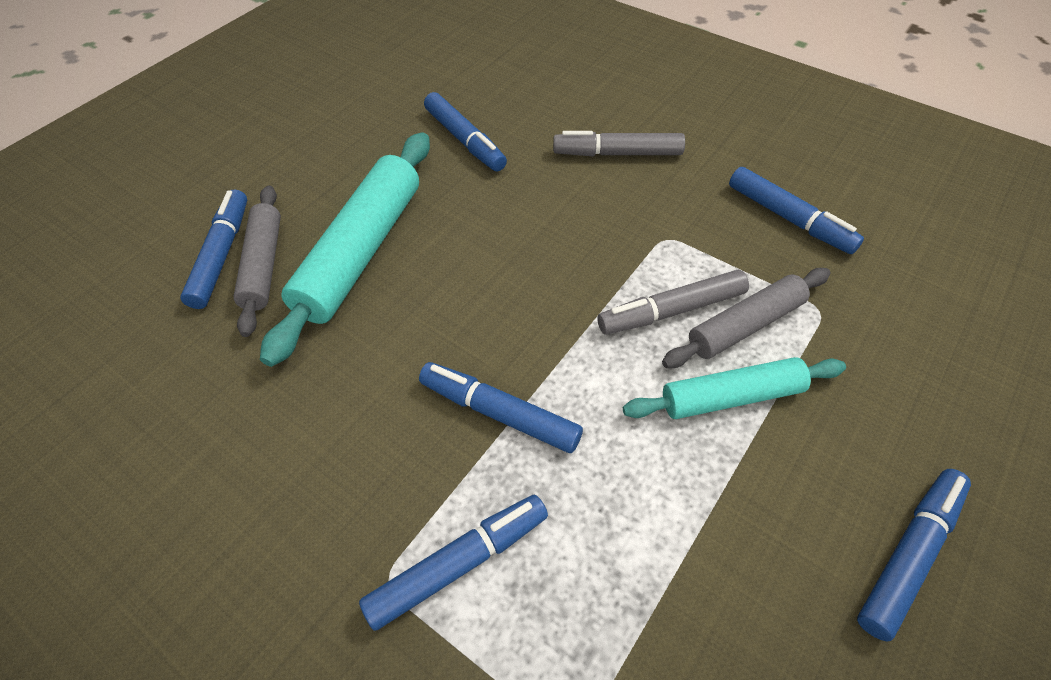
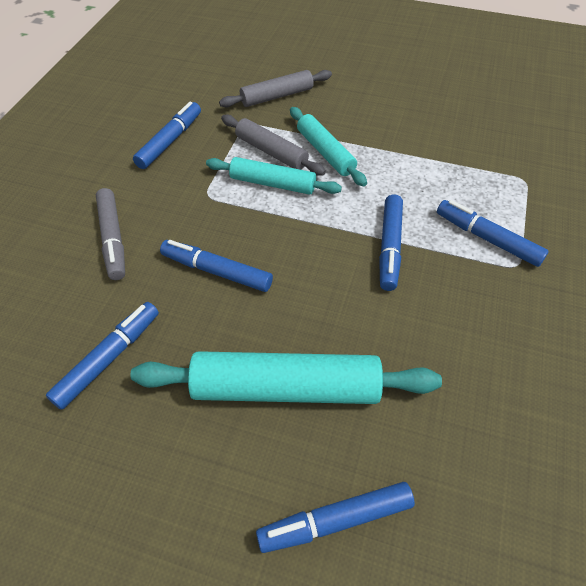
camera: 110 degrees left, 0 degrees up
grey rolling pin [233,185,281,337] -> grey rolling pin moved to [219,70,332,107]
grey marker [598,270,749,335] -> turquoise rolling pin [206,157,342,195]
blue marker [857,469,971,642] -> blue marker moved to [160,240,273,292]

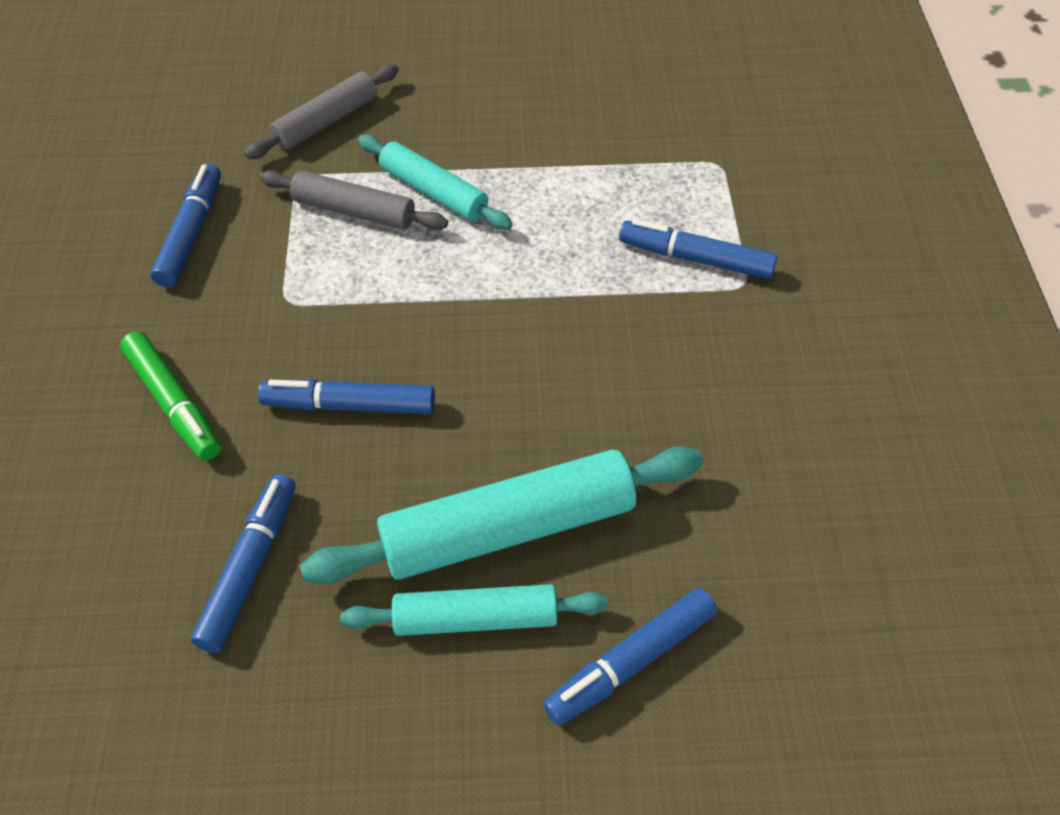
camera: 20 degrees left, 0 degrees up
grey marker [96,188,125,280] -> green marker [120,331,221,461]
turquoise rolling pin [206,157,342,195] -> turquoise rolling pin moved to [340,584,608,636]
blue marker [379,195,403,291] -> none

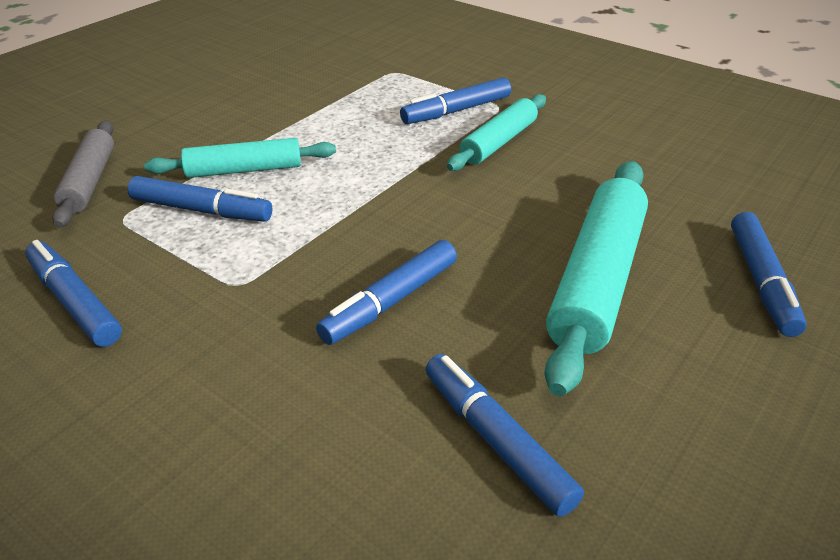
camera: 50 degrees left, 15 degrees down
green marker [120,331,221,461] -> none
grey rolling pin [259,170,448,230] -> blue marker [127,176,272,221]
turquoise rolling pin [340,584,608,636] -> turquoise rolling pin moved to [447,94,546,171]

